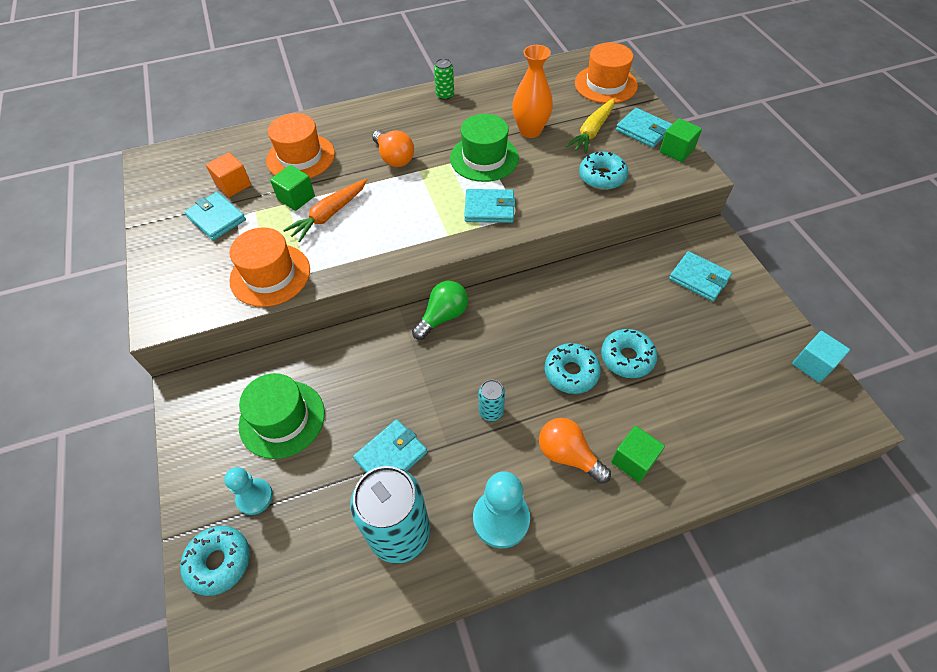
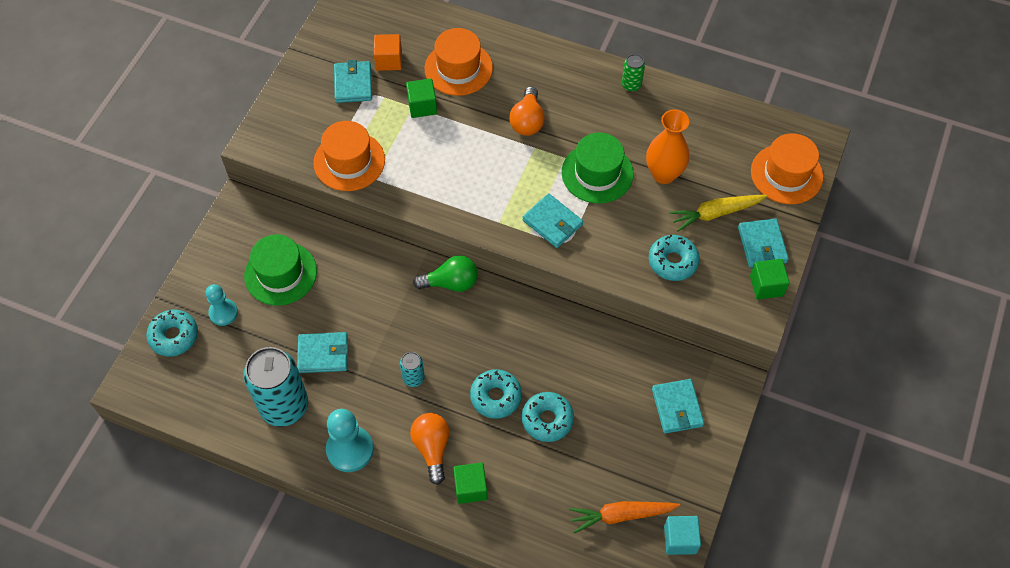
camera: 40 degrees right, 5 degrees up
orange carrot [283,179,367,242] -> orange carrot moved to [569,501,680,533]

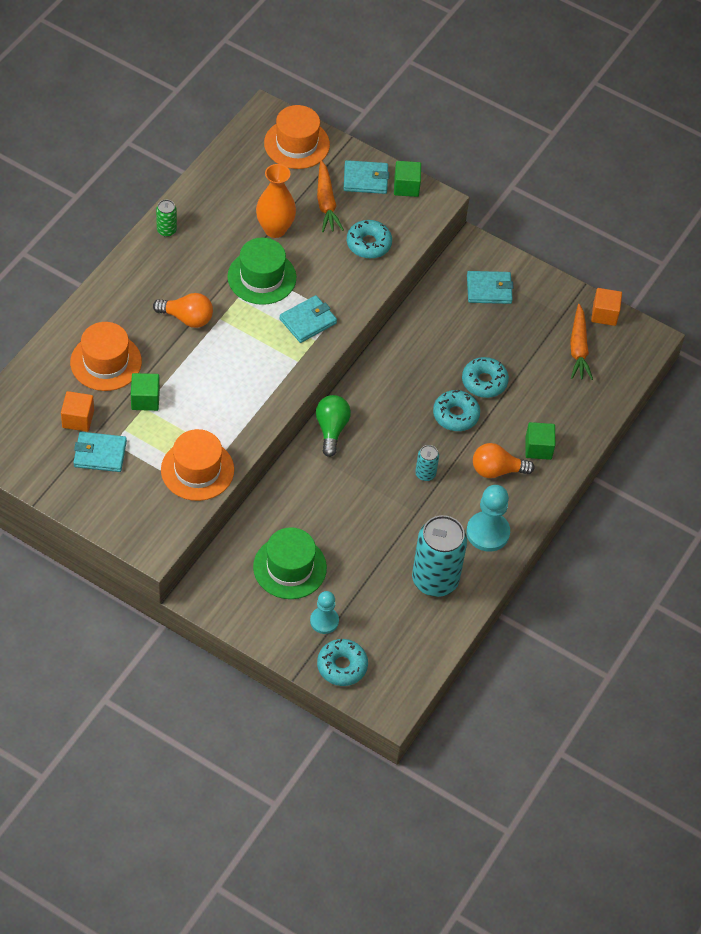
camera: 85 degrees left, 5 degrees down
turquoise wallet [297,332,348,373] -> none
turquoise cube [664,516,701,555] -> orange cube [591,288,622,326]
yellow carrot [669,195,767,232] -> orange carrot [317,160,344,232]

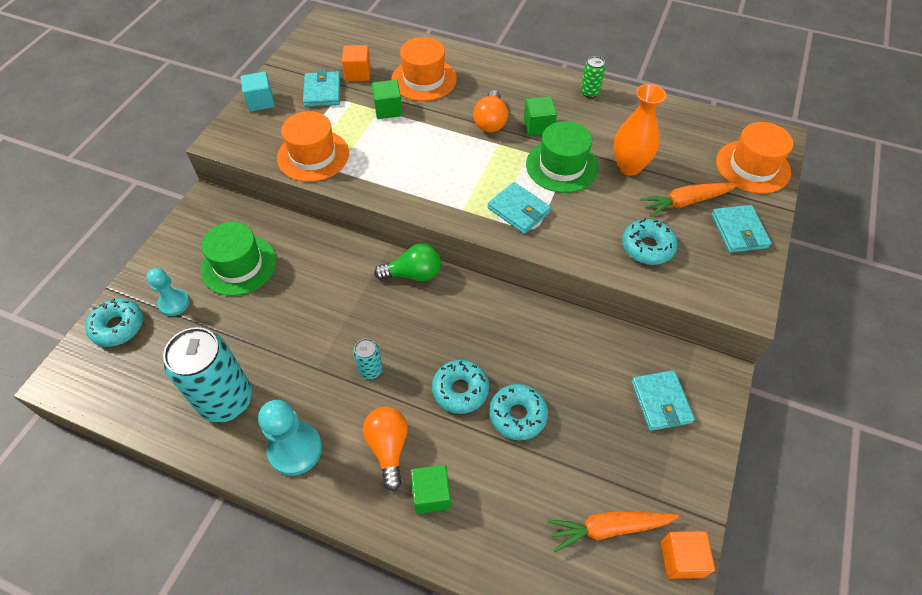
camera: 85 degrees right, 0 degrees up
green cube [394,161,421,197] -> green cube moved to [524,97,557,136]
none -> turquoise cube [240,71,275,112]

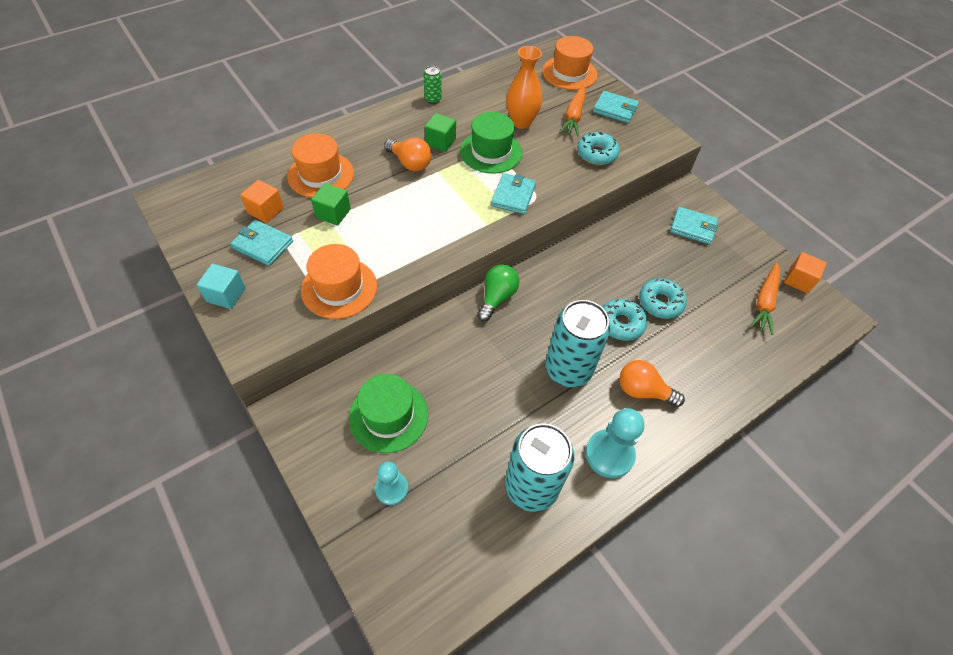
camera: 60 degrees left, 0 degrees up
turquoise donut [85,298,143,347] -> none
turquoise can [353,339,383,379] -> turquoise can [545,300,611,387], size x2.21
green cube [411,465,451,514] -> none
turquoise wallet [488,182,551,234] -> turquoise wallet turned 60 degrees counterclockwise [491,173,536,214]

